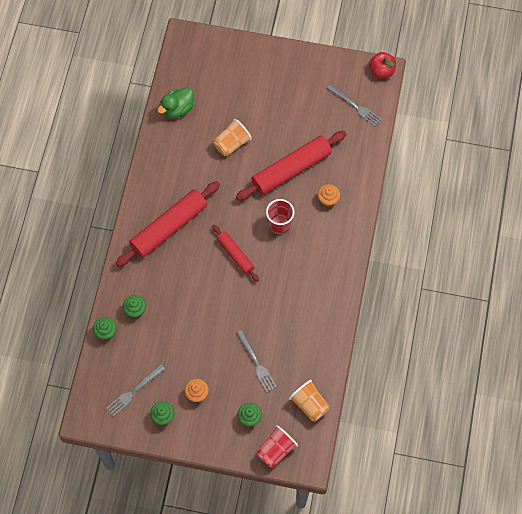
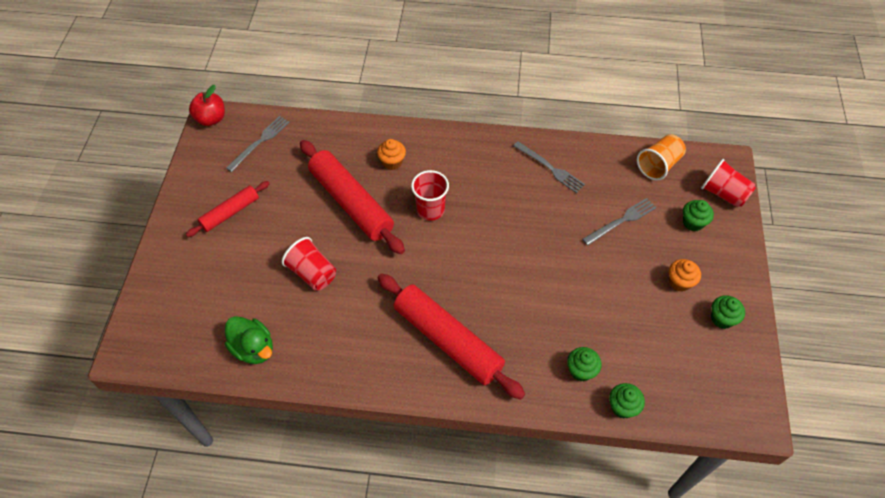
camera: 95 degrees left, 10 degrees down
grey fork [106,364,165,416] -> grey fork moved to [513,141,585,193]
red rolling pin [212,225,259,282] -> red rolling pin moved to [186,181,270,237]
orange cup [213,119,252,156] -> red cup [282,237,336,291]

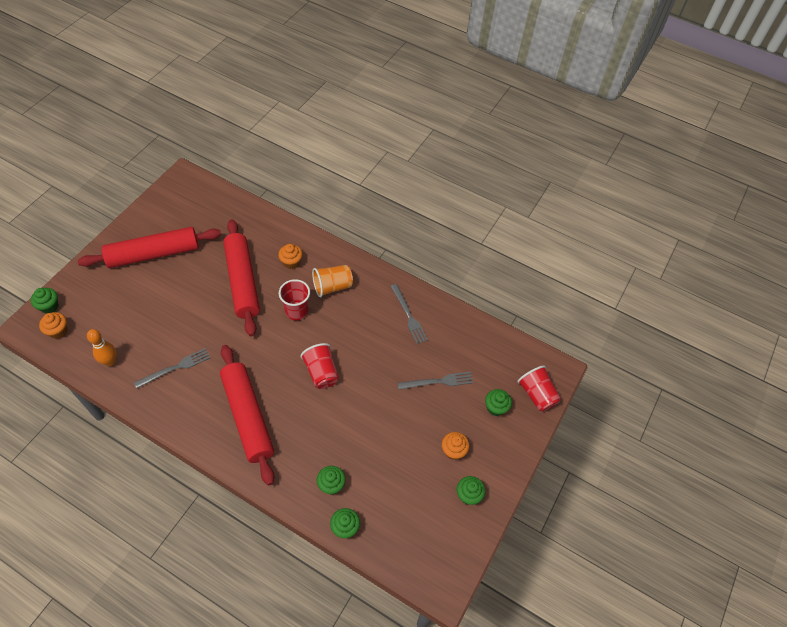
camera: 20 degrees right, 0 degrees up
red rolling pin [186,181,270,237] -> red rolling pin [78,227,221,268], size x1.79
red apple [189,85,225,126] -> none
green duck [225,316,273,364] -> orange bowling pin [87,329,117,366]
grey fork [226,116,290,172] -> grey fork moved to [134,348,210,389]
red cup [282,237,336,291] -> red cup moved to [300,343,339,389]
orange cup [637,134,686,180] -> orange cup moved to [312,265,353,297]
none -> green cupcake [31,288,59,314]
none -> orange cupcake [39,312,67,339]

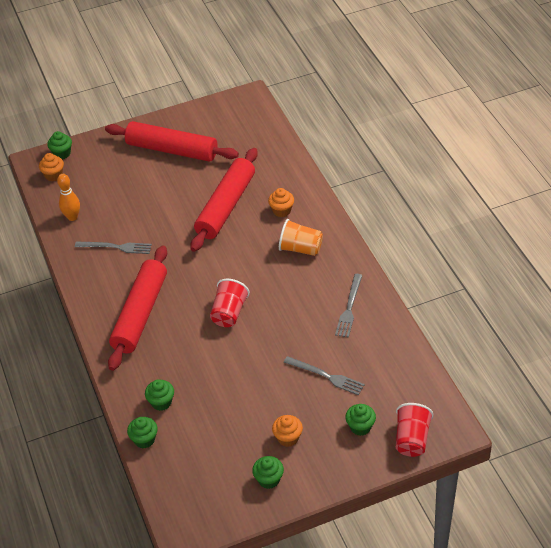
camera: 45 degrees right, 10 degrees down
red cup [279,279,310,320] -> none

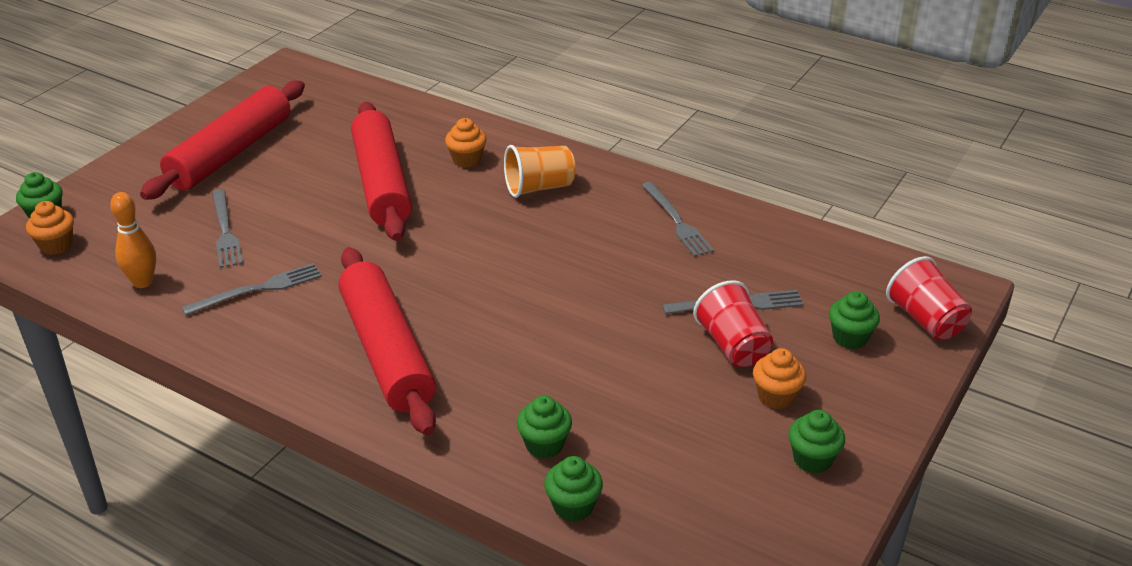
camera: 40 degrees left, 10 degrees down
red rolling pin [105,121,239,162] -> red rolling pin turned 45 degrees counterclockwise [140,81,305,200]
red cup [210,279,250,327] -> red cup moved to [693,280,773,367]
none -> grey fork [212,190,243,268]

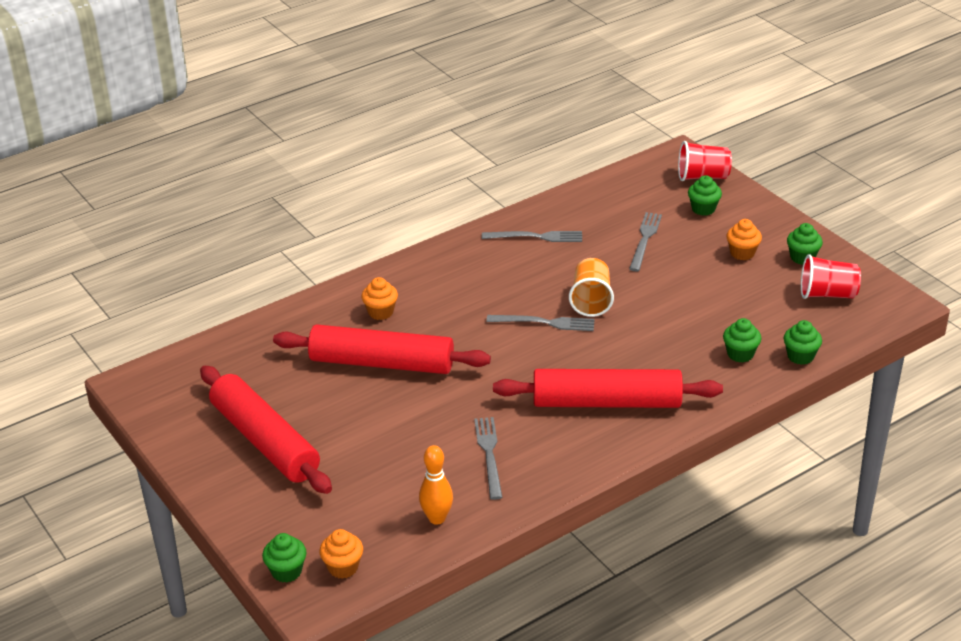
camera: 65 degrees left, 0 degrees up
grey fork [212,190,243,268] -> grey fork moved to [486,315,595,331]
orange cup [504,145,576,198] -> orange cup moved to [569,258,614,317]
red cup [693,280,773,367] -> red cup moved to [801,254,861,299]

